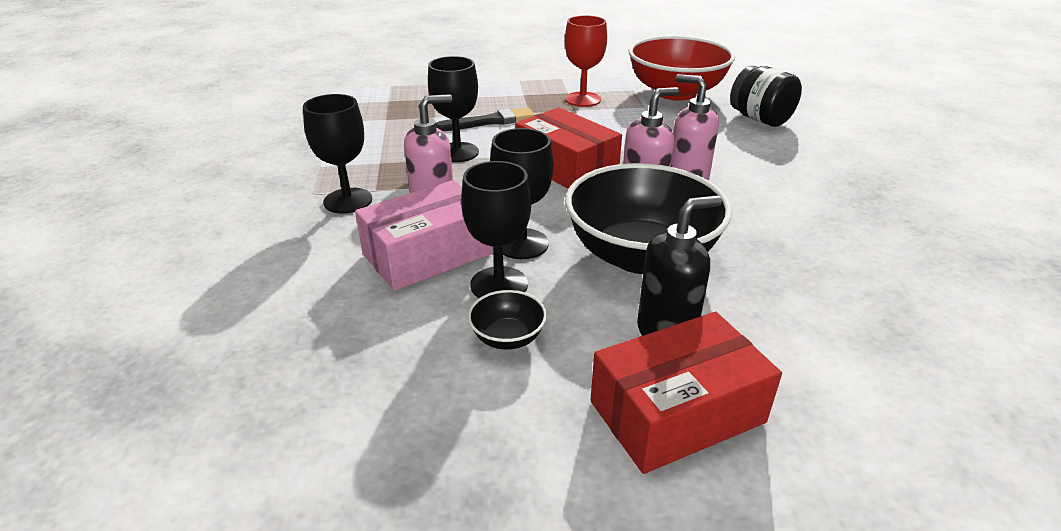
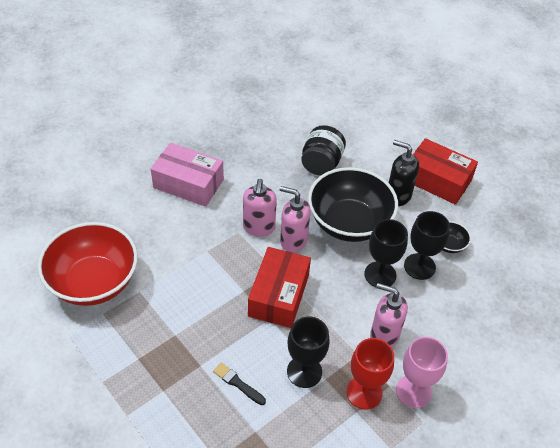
camera: 125 degrees left, 15 degrees up
black goblet [303,94,372,214] -> pink goblet [396,337,448,408]
pink box [355,180,492,291] -> pink box moved to [151,143,224,207]
black brush [436,107,535,131] -> black brush [213,362,266,405], size x0.66
red goblet [565,16,607,107] -> red goblet moved to [347,338,394,410]
black jar [730,66,802,127] -> black jar moved to [301,125,346,176]

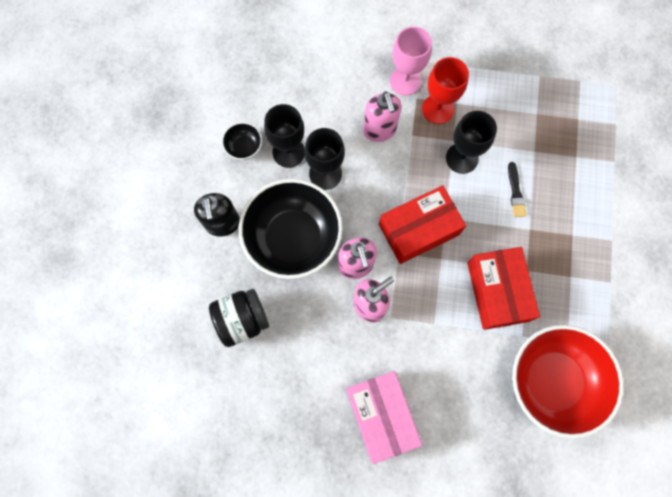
camera: 130 degrees left, 25 degrees up
red box [413,138,478,205] -> red box moved to [467,247,540,330]

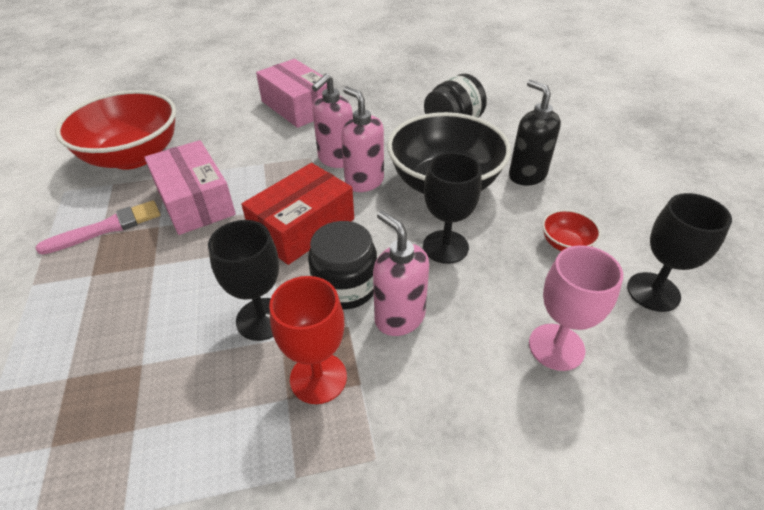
camera: 160 degrees right, 30 degrees down
black bowl [222,122,262,160] -> red bowl [542,210,601,251]
black goblet [264,104,305,168] -> black goblet moved to [627,193,732,312]
pink goblet [390,27,432,96] -> pink goblet moved to [529,245,623,371]
red box [467,247,540,330] -> pink box [144,140,236,235]
black brush [508,162,526,217] -> none
none -> pink brush [36,201,160,255]
none -> black jar [308,221,377,309]

